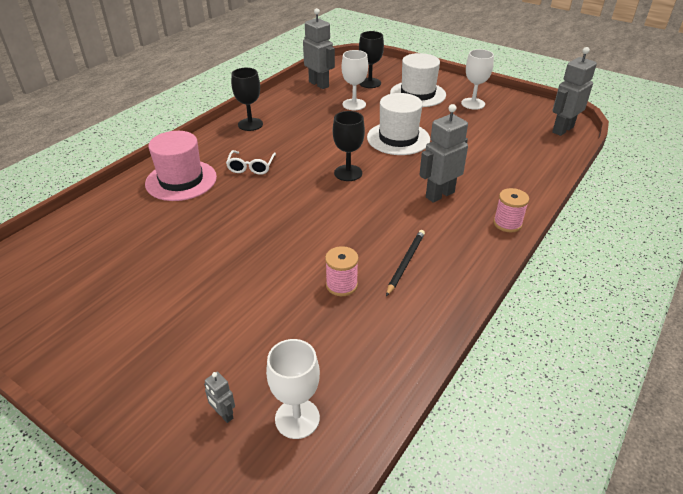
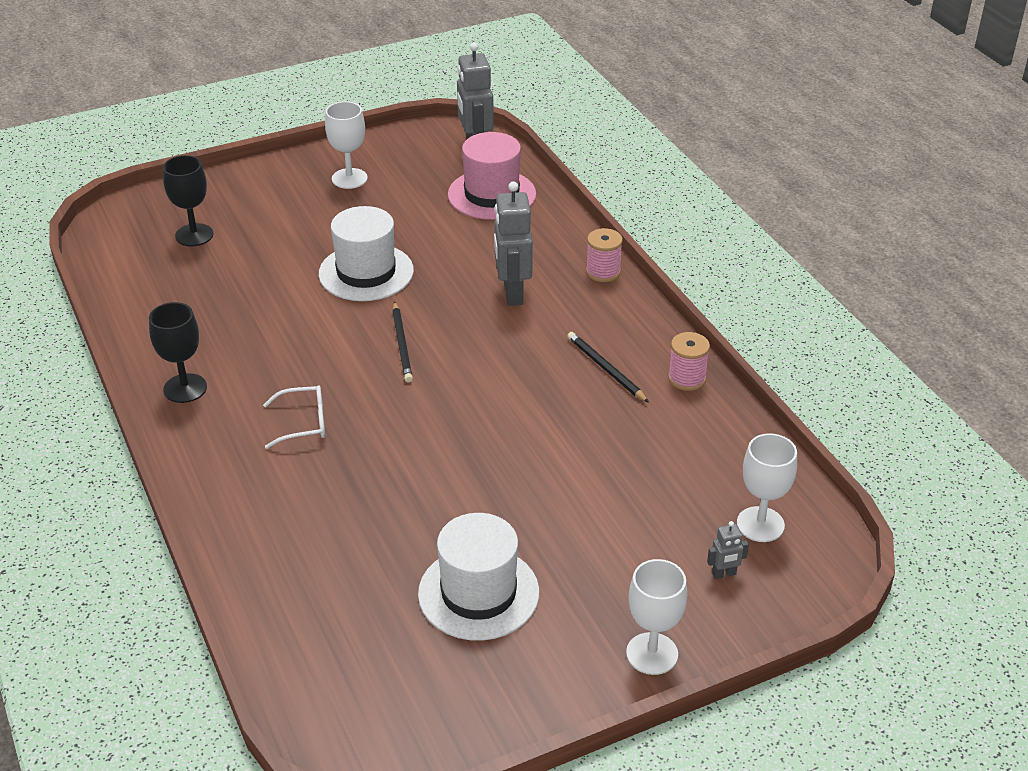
camera: 60 degrees left, 0 degrees up
pink hat [145,131,217,201] -> pink hat moved to [448,132,536,220]
white glasses [226,150,276,175] -> white glasses turned 45 degrees counterclockwise [263,385,325,449]
grey robot [303,8,335,89] -> none
pink spool [325,246,359,296] -> pink spool moved to [668,332,710,391]
black goblet [333,111,365,181] -> black pencil [392,301,413,382]
white goblet [342,50,368,110] -> white goblet moved to [626,559,687,675]
white hat [390,53,446,107] -> white hat moved to [418,513,539,641]

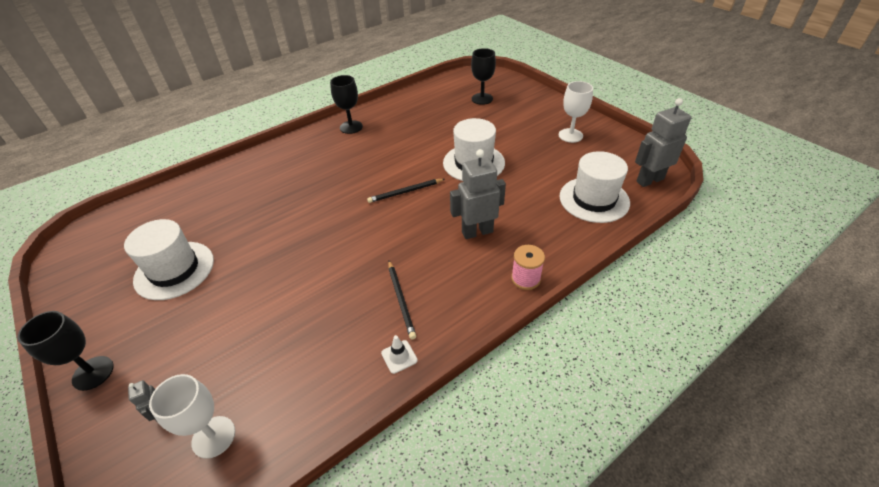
camera: 80 degrees right, 5 degrees up
white glasses [263,385,325,449] -> none
pink hat [448,132,536,220] -> white hat [559,151,630,223]
black pencil [567,332,649,403] -> black pencil turned 120 degrees clockwise [388,261,416,339]
white goblet [626,559,687,675] -> black goblet [17,311,114,391]
pink spool [668,332,710,391] -> white traffic cone [381,335,418,374]

